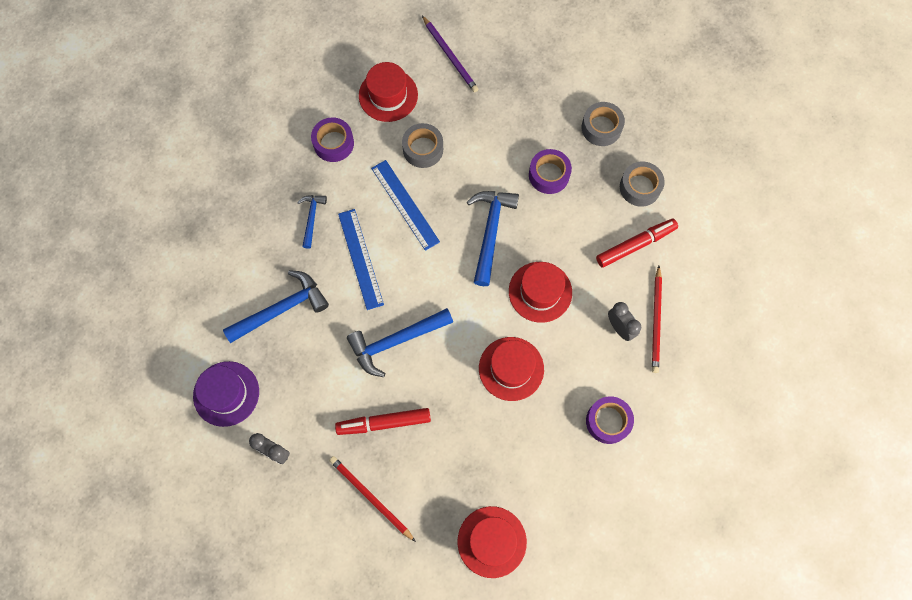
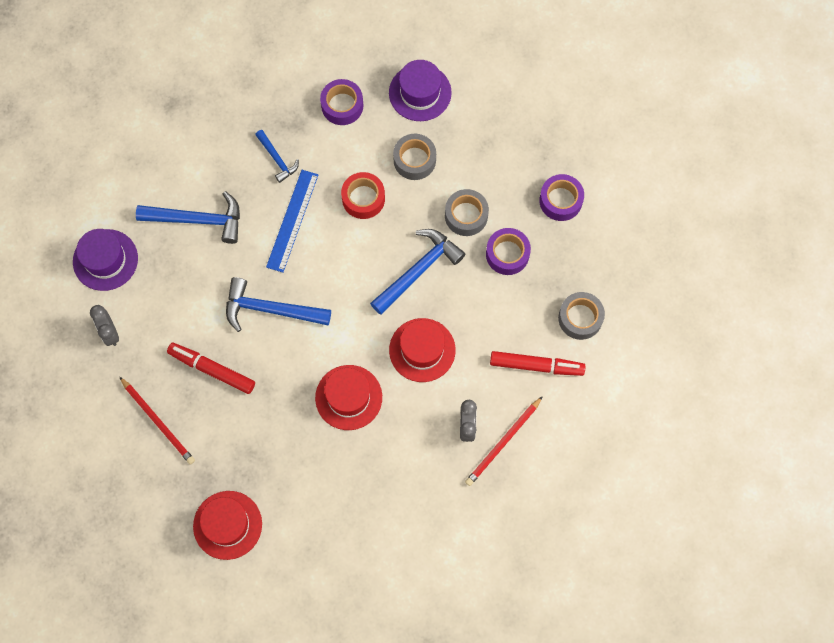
camera: 35 degrees right, 0 degrees up
blue hammer [297,195,327,249] -> blue hammer turned 105 degrees clockwise [255,130,299,183]
red pencil [329,456,416,542] -> red pencil turned 150 degrees clockwise [120,377,195,465]
red hat [359,62,418,122] -> purple hat [389,60,452,121]
blue ruler [371,160,440,251] -> red tape [341,172,385,219]
purple pencil [422,16,479,93] -> none
grey tape [582,102,625,146] -> grey tape moved to [445,189,489,236]
purple tape [586,396,634,444] -> purple tape moved to [539,174,584,221]

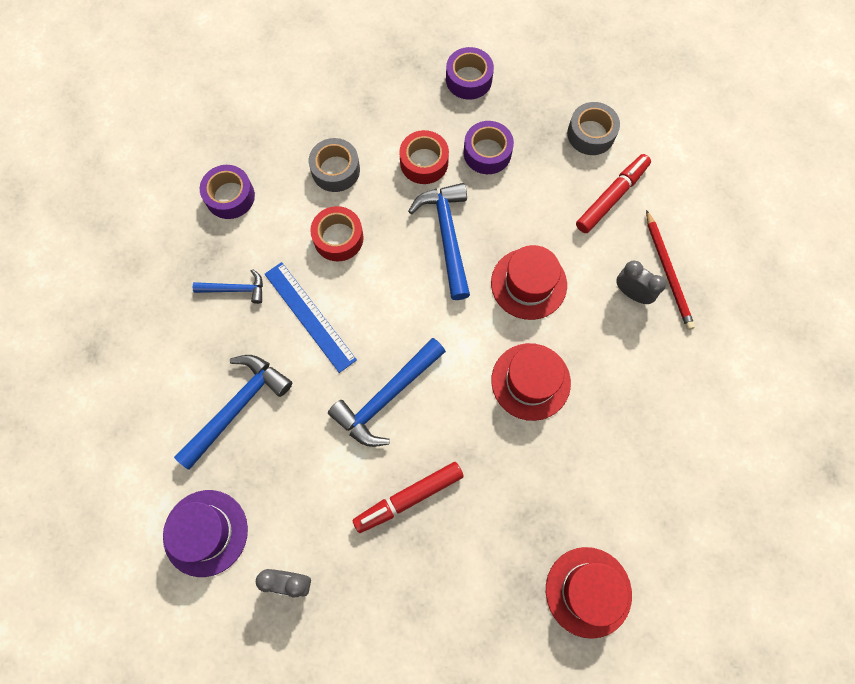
camera: 55 degrees left, 0 degrees up
red pencil [120,377,195,465] -> none
purple hat [389,60,452,121] -> none
grey tape [445,189,489,236] -> red tape [399,130,449,184]

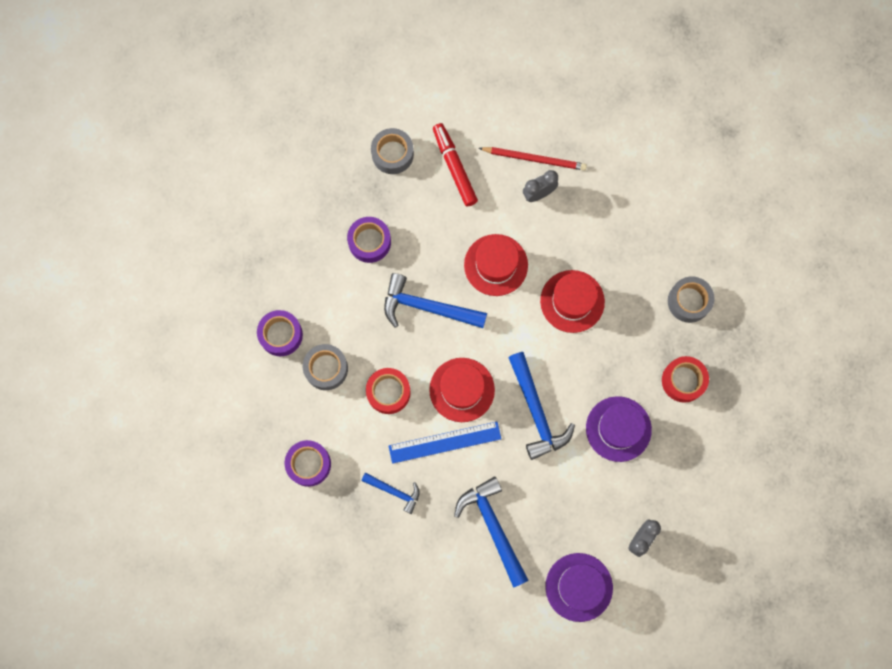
camera: 65 degrees left, 5 degrees up
blue hammer [193,269,263,304] -> blue hammer turned 90 degrees clockwise [362,473,420,514]
red marker [353,462,464,533] -> purple hat [586,396,652,462]
red tape [399,130,449,184] -> red tape moved to [662,356,709,403]
purple tape [446,47,494,100] -> purple tape moved to [257,310,303,356]
red hat [546,547,632,639] -> red hat moved to [429,358,495,422]
none -> grey tape [668,277,715,323]

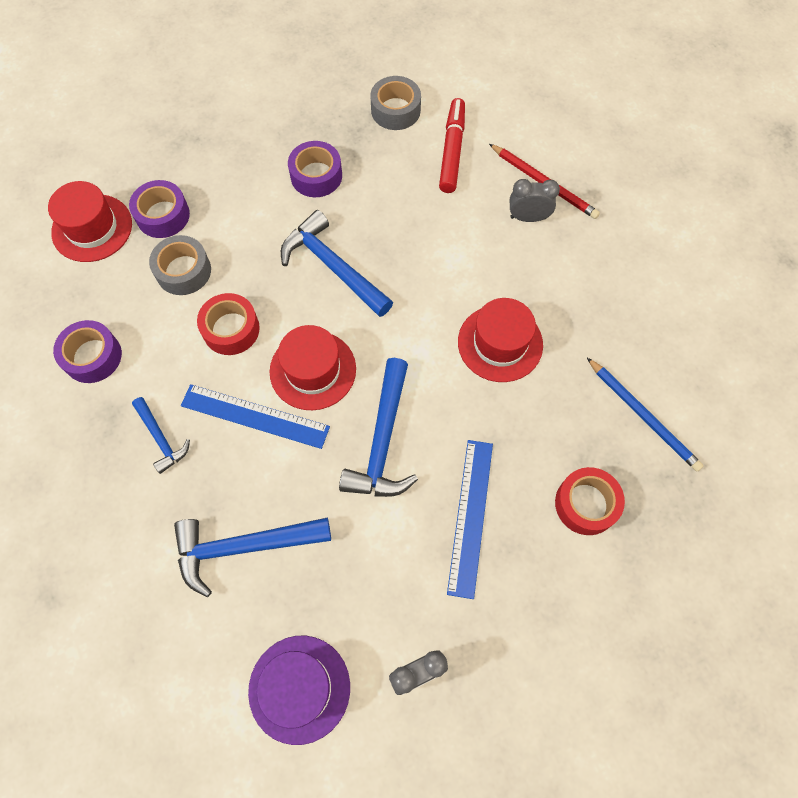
camera: 30 degrees right, 10 degrees down
blue hammer [454,477,529,588] -> blue hammer turned 105 degrees counterclockwise [174,517,331,597]
red hat [464,234,528,296] -> red hat moved to [48,181,132,262]
purple hat [586,396,652,462] -> blue ruler [447,440,493,599]
grey tape [668,277,715,323] -> blue pencil [587,358,703,471]

